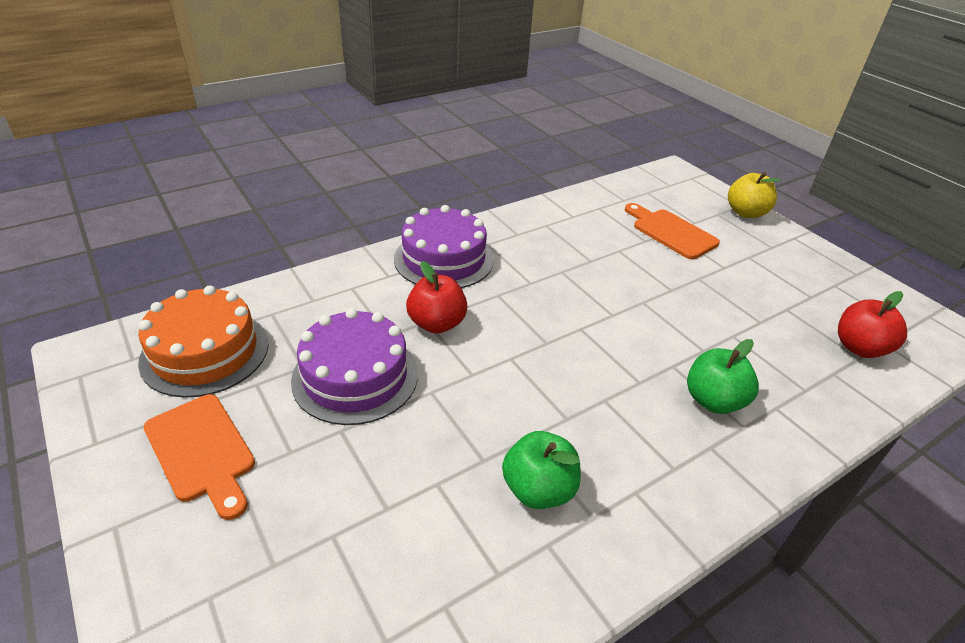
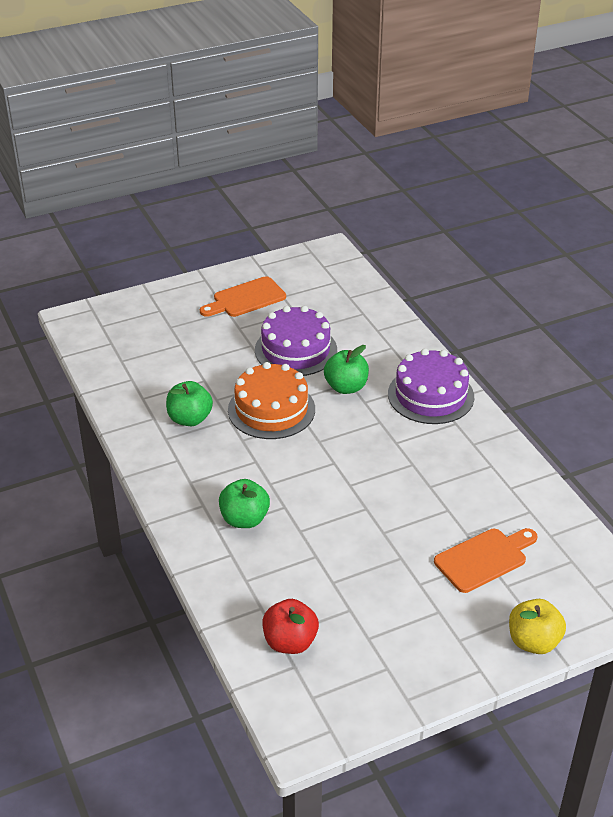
camera: 100 degrees right, 0 degrees up
orange cake [138,286,269,398] -> orange cake moved to [228,362,315,439]
red apple [406,261,467,333] -> green apple [324,345,369,394]

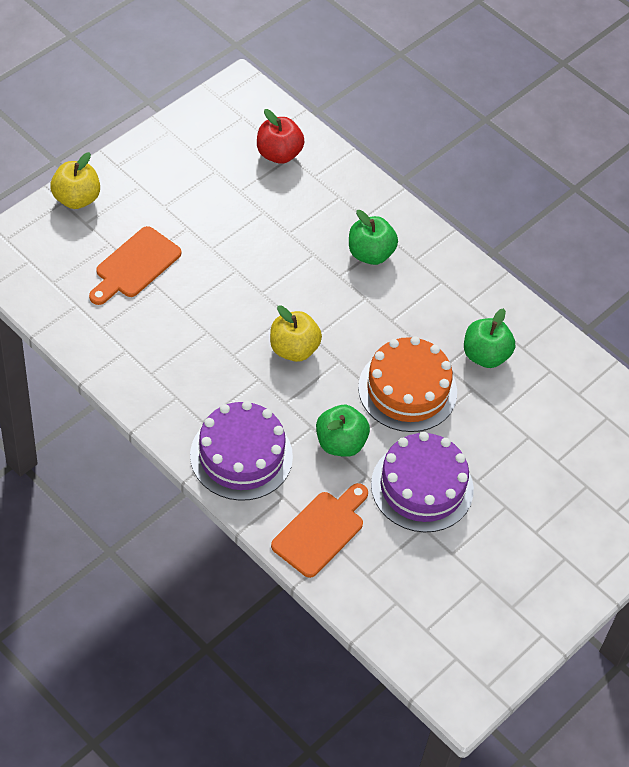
camera: 155 degrees right, 15 degrees up
orange cutting board [200,276,286,317] -> orange cutting board moved to [271,483,368,578]
none -> yellow apple [270,305,322,362]

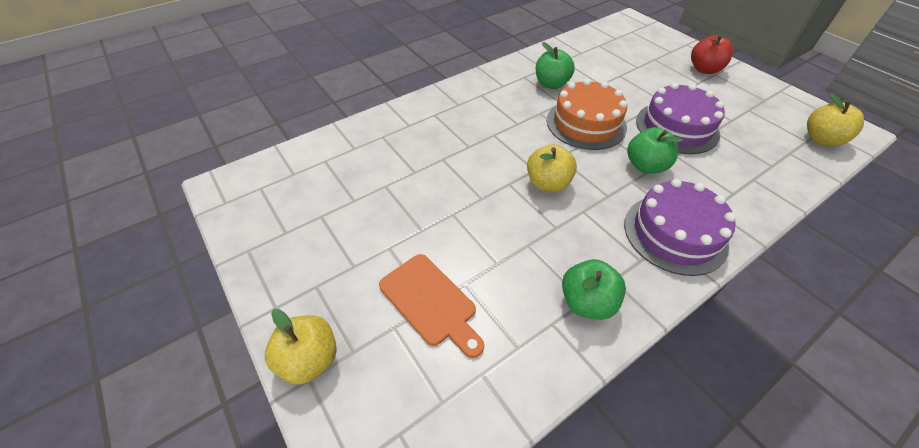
camera: 75 degrees left, 5 degrees down
red apple [257,109,305,164] -> red apple moved to [691,34,733,74]
orange cutting board [271,483,368,578] -> none
green apple [349,210,398,265] -> green apple moved to [562,259,626,320]
none -> yellow apple [807,93,864,147]

